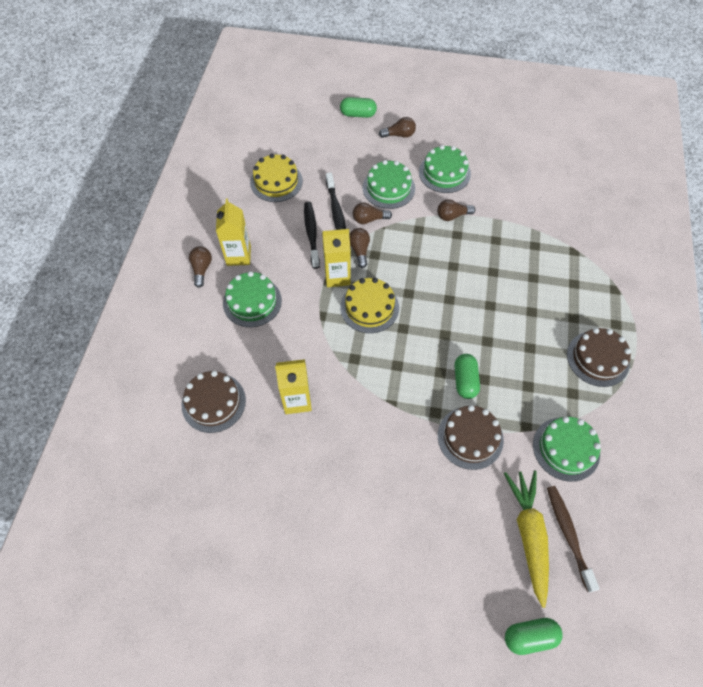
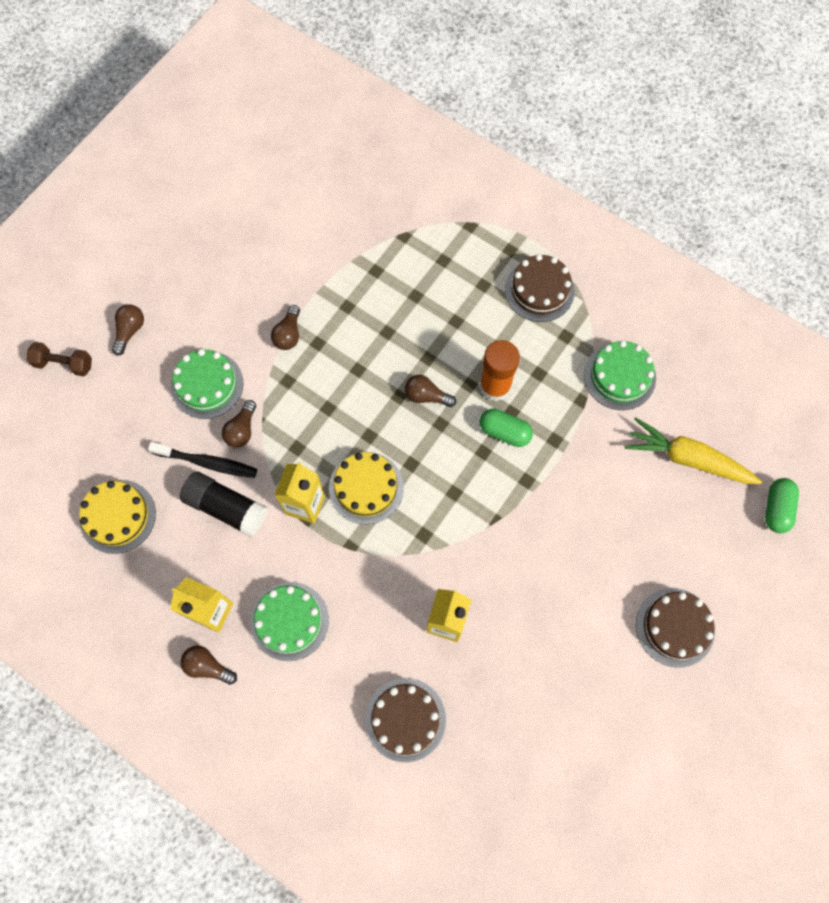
camera: 65 degrees left, 10 degrees up
black toothbrush [304,202,320,269] -> black glue stick [180,471,267,537]
green capsule [340,97,377,118] -> brown dumbbell [27,342,92,377]
brown light bulb [349,228,370,268] -> brown light bulb moved to [405,375,456,407]
green cake [419,145,471,193] -> none
brown cake [438,405,504,470] -> brown cake moved to [636,588,715,668]
brown toothbrush [547,486,600,592] -> none
none -> orange glue stick [479,340,520,401]

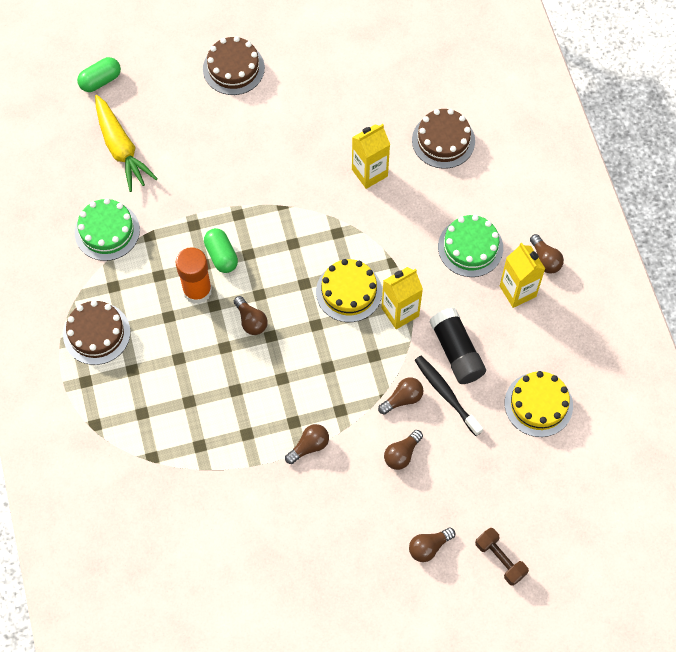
camera: 140 degrees left, 5 degrees down
green cake [171,349,243,419] -> brown light bulb [384,430,423,470]

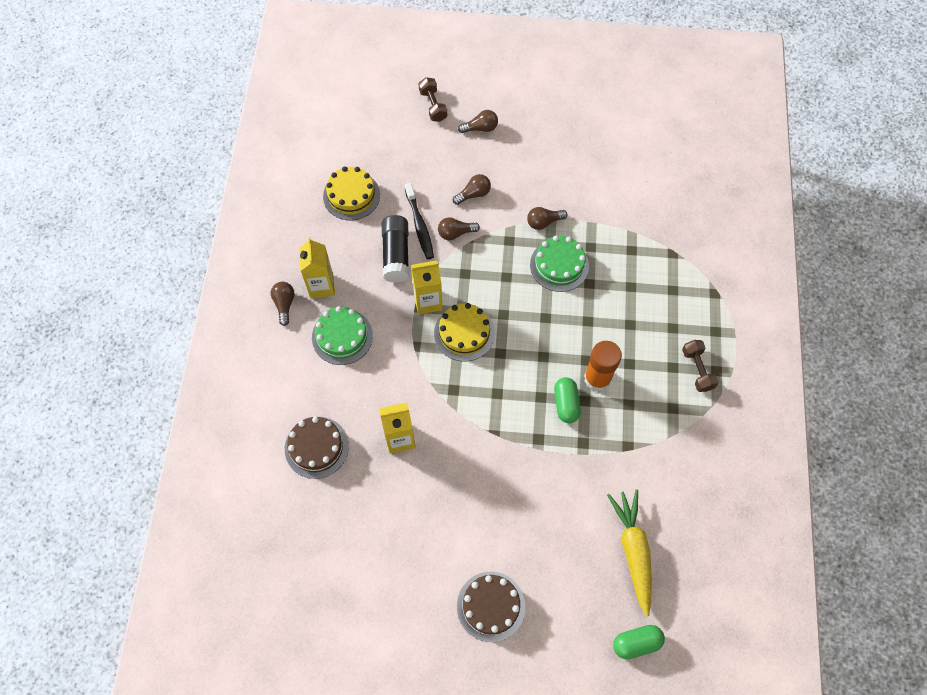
camera: 160 degrees left, 0 degrees up
brown cake [63,300,130,365] -> brown dumbbell [682,340,719,392]
green cake [75,198,140,261] -> green cake moved to [530,236,589,292]
brown light bulb [234,296,268,335] -> none

